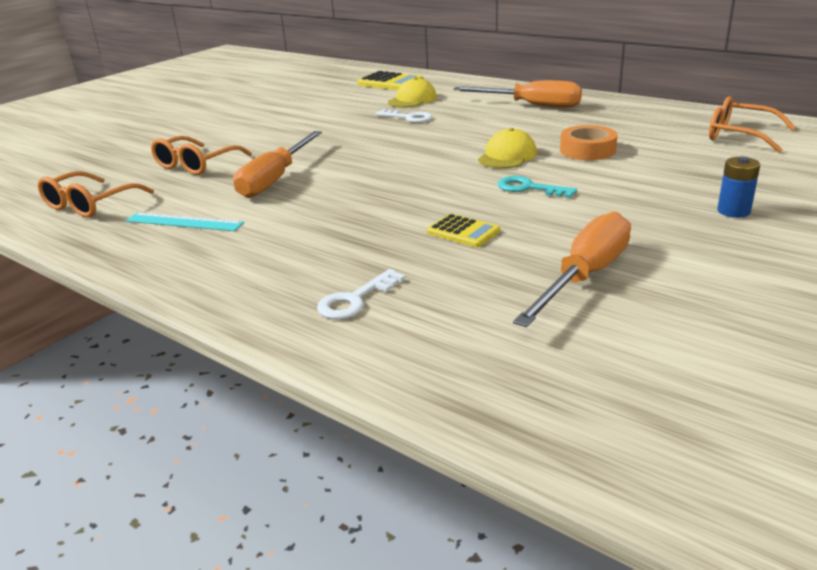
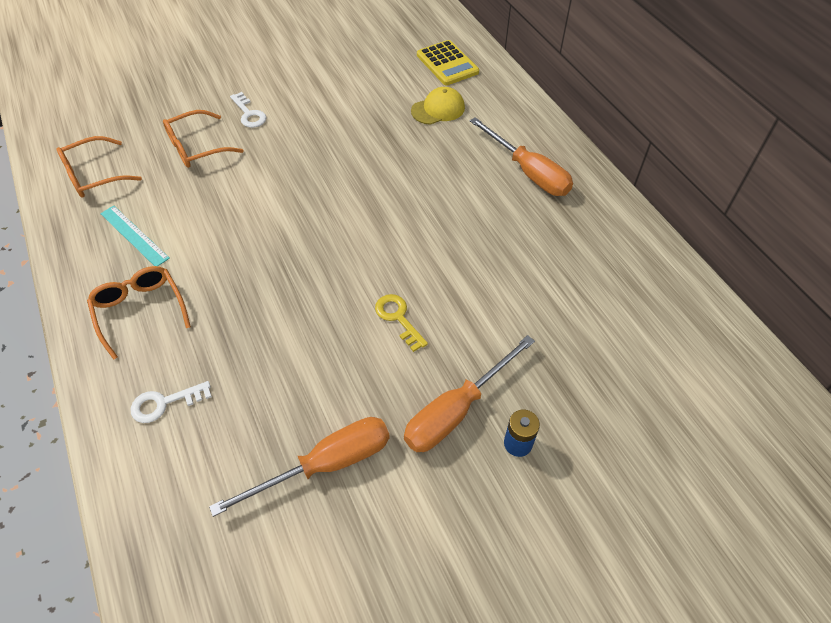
camera: 25 degrees right, 25 degrees up
orange screwdriver [233,131,322,198] -> orange screwdriver moved to [404,335,535,452]
white key [376,109,433,123] -> white key moved to [230,92,267,128]
yellow calculator [427,214,500,247] -> none
yellow cap [478,128,537,168] -> none
turquoise key [498,176,577,198] -> yellow key [375,294,428,352]
orange tape [560,125,618,160] -> none
orange glasses [709,96,796,153] -> orange glasses moved to [87,266,191,360]

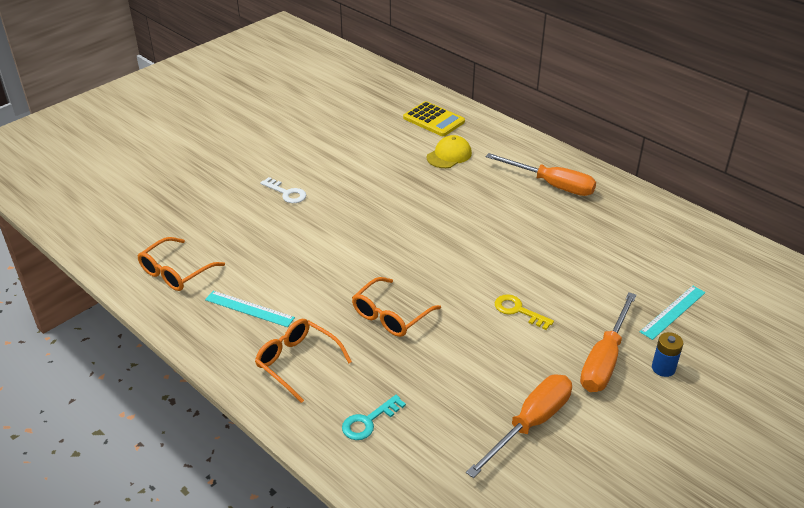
camera: 20 degrees left, 15 degrees down
white key [131,381,212,423] -> turquoise key [342,395,406,440]
orange glasses [163,110,243,168] -> orange glasses moved to [352,277,441,337]
none -> turquoise ruler [640,286,706,340]

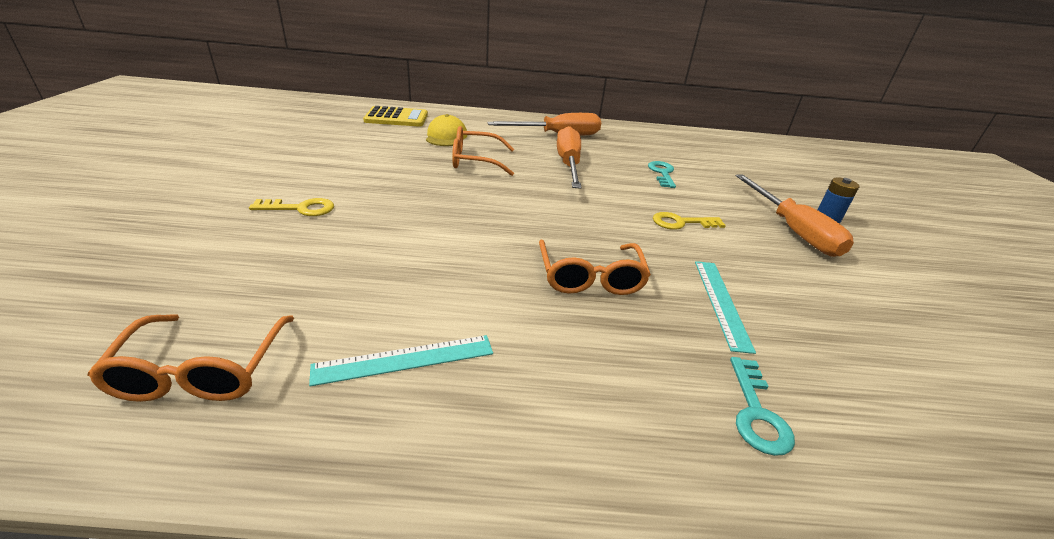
camera: 45 degrees left, 5 degrees down
orange glasses [255,319,352,403] -> orange glasses moved to [452,126,514,176]
white key [260,177,306,203] -> yellow key [249,198,334,216]
orange screwdriver [466,375,572,478] -> orange screwdriver moved to [557,126,582,189]
turquoise ruler [640,286,706,340] -> turquoise ruler moved to [695,261,756,354]
none -> turquoise key [648,161,676,188]

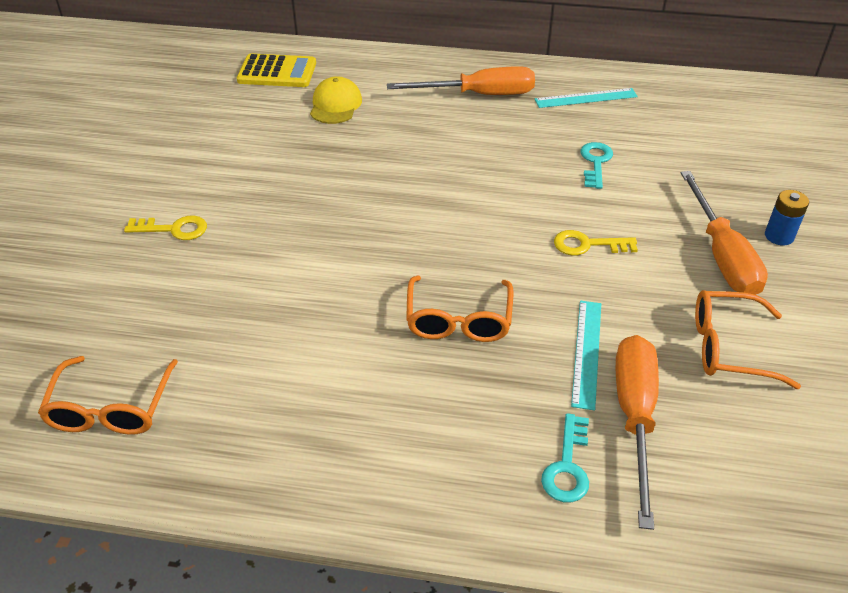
camera: 10 degrees right, 10 degrees up
turquoise ruler [309,335,493,386] -> turquoise ruler moved to [535,88,638,108]
orange glasses [452,126,514,176] -> orange glasses moved to [695,290,801,389]
orange screwdriver [557,126,582,189] -> orange screwdriver moved to [616,335,659,530]

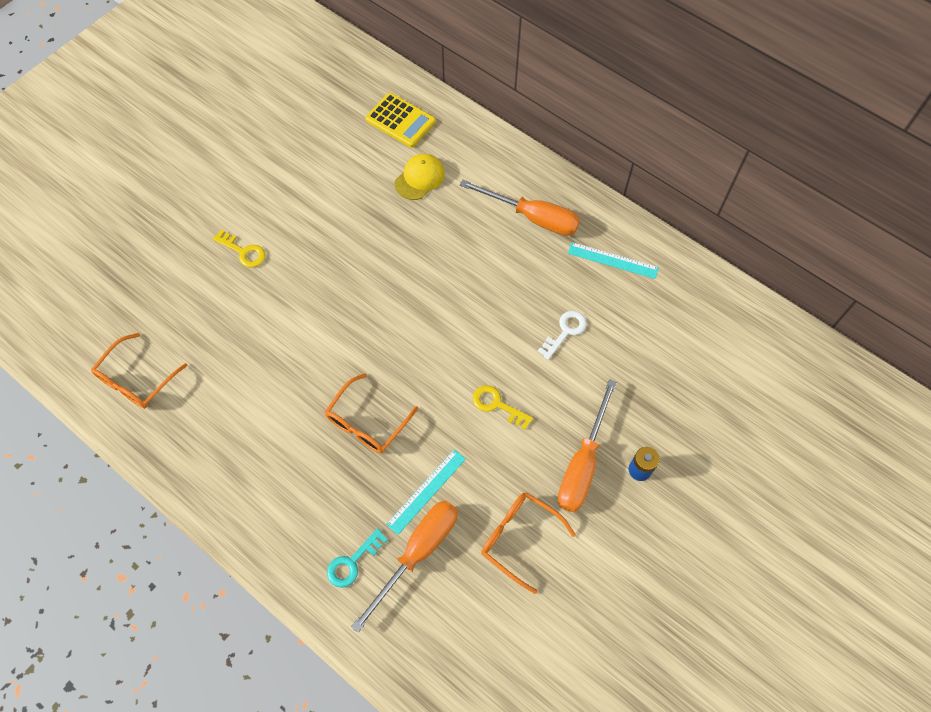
camera: 30 degrees right, 20 degrees up
turquoise key [581,142,613,189] -> white key [538,311,587,360]

